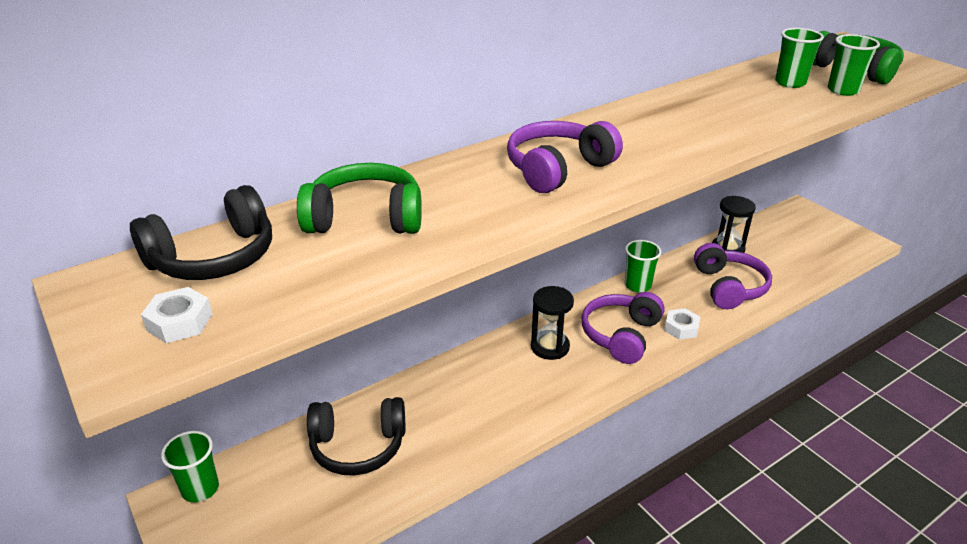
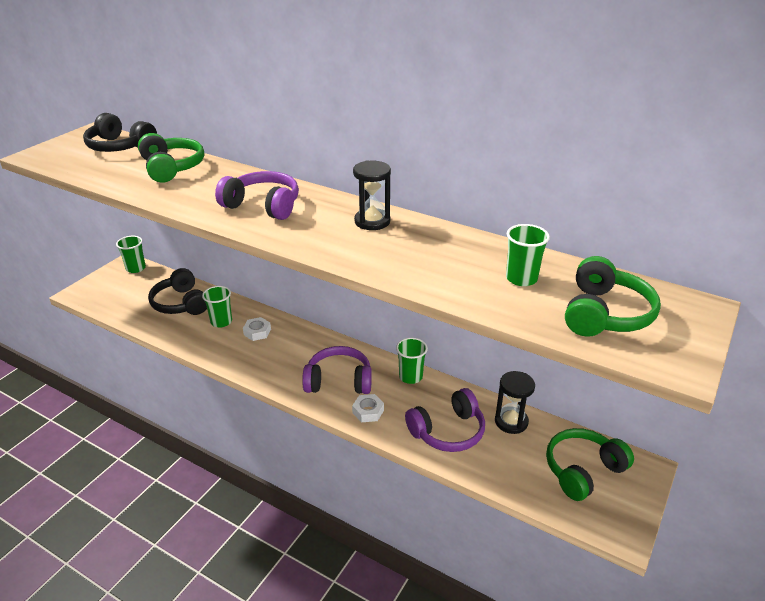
camera: 65 degrees right, 0 degrees up
white nut [141,287,212,343] -> white nut moved to [243,317,271,341]
black hourglass [531,286,574,360] -> black hourglass moved to [353,160,391,230]
green cup [828,34,880,96] -> green cup moved to [202,286,232,328]
none -> green headphones [546,428,634,501]

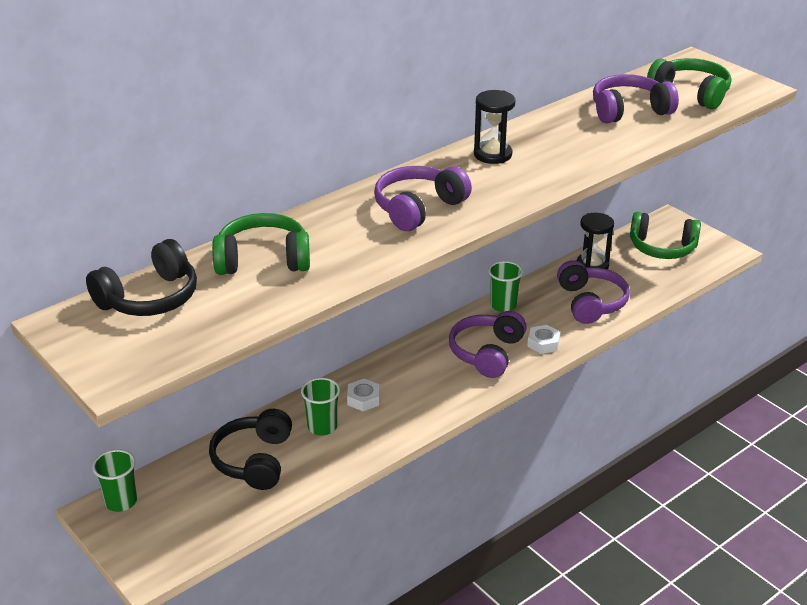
camera: 70 degrees left, 0 degrees up
black headphones [148,268,207,315] -> black headphones turned 105 degrees clockwise [209,409,292,490]
green cup [506,224,550,286] -> purple headphones [593,74,679,123]
green headphones [546,428,634,501] -> green headphones turned 60 degrees counterclockwise [630,212,701,259]

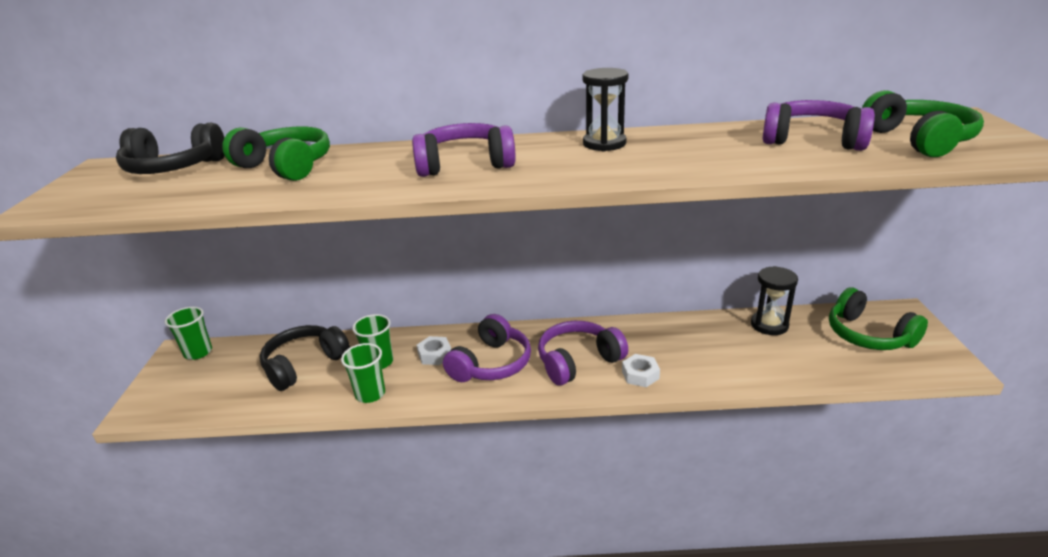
camera: 40 degrees right, 5 degrees down
green cup [488,261,523,312] -> green cup moved to [341,343,385,403]
purple headphones [557,260,630,324] -> purple headphones moved to [443,314,531,382]

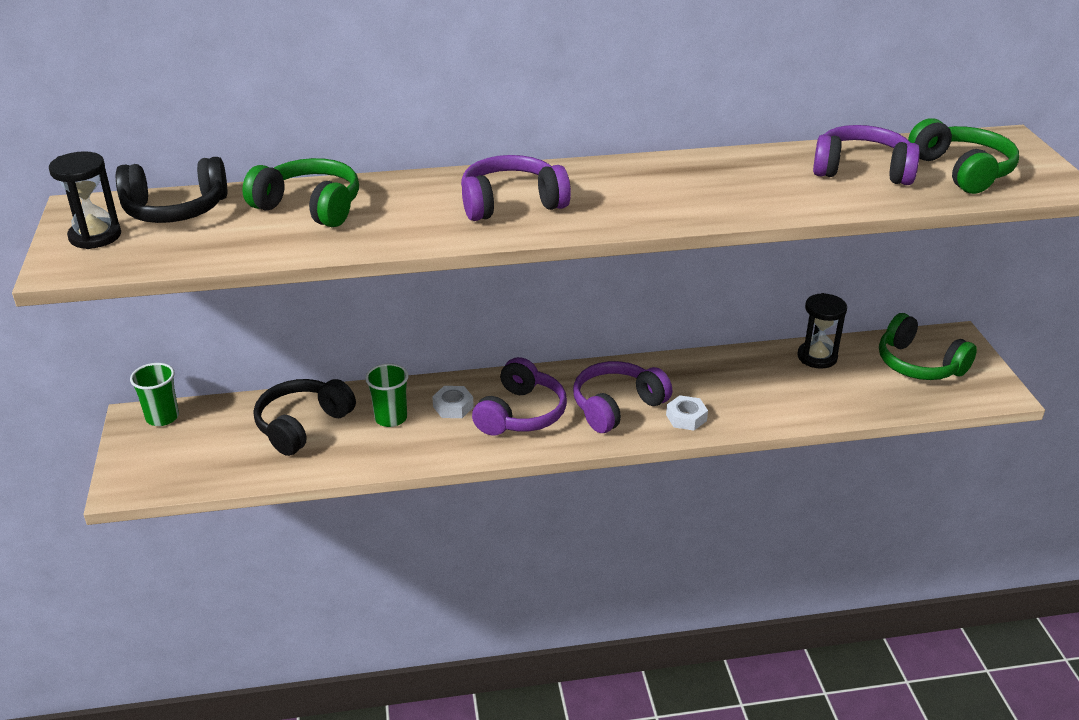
camera: 10 degrees left, 5 degrees up
green cup [341,343,385,403] -> none
black hourglass [583,68,628,151] -> black hourglass moved to [49,151,121,249]

